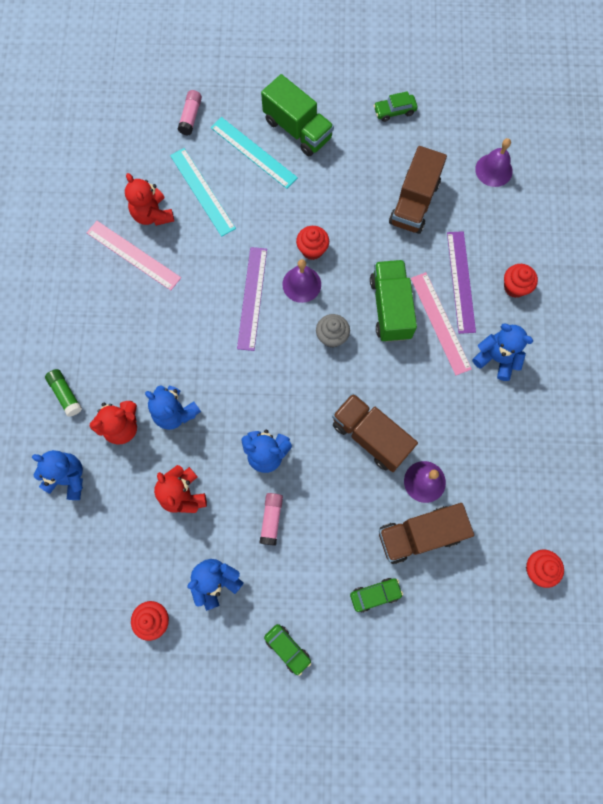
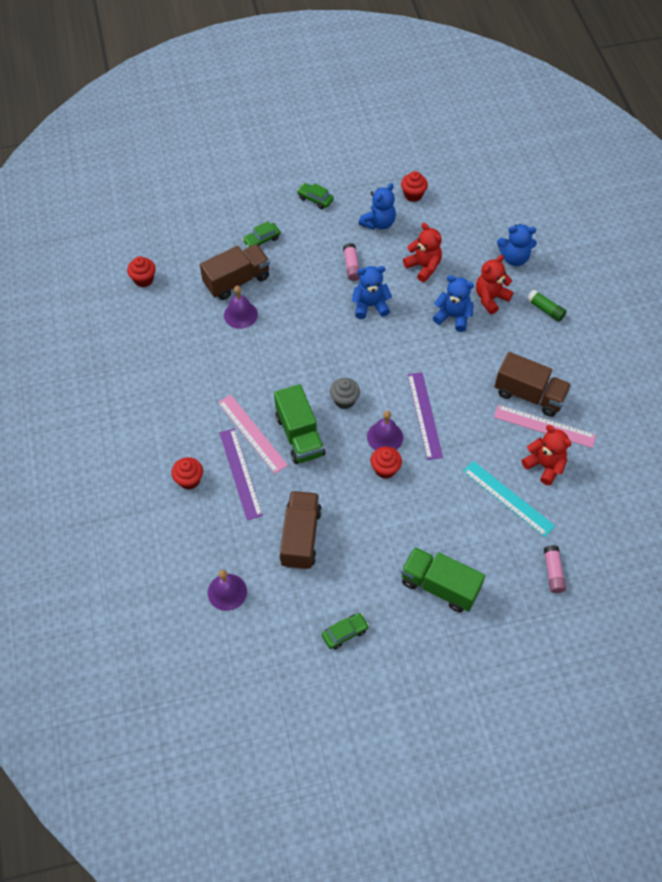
camera: 165 degrees right, 15 degrees down
turquoise ruler [211,117,298,189] -> none
brown truck [332,393,418,472] -> brown truck moved to [495,352,571,417]
blue teddy bear [472,324,533,381] -> none

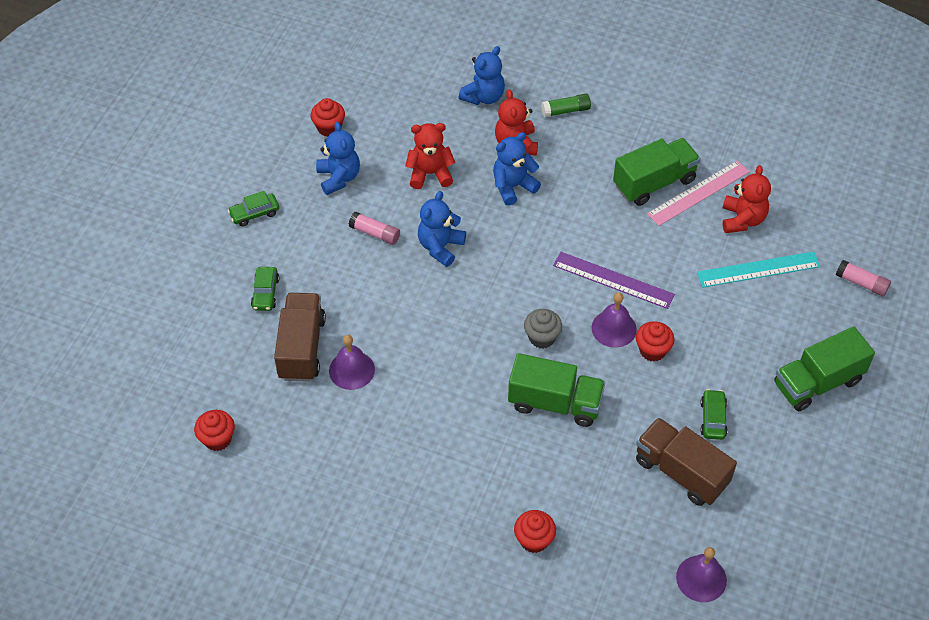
camera: 55 degrees left, 5 degrees down
pink ruler [218,395,288,474] -> none
purple ruler [219,428,263,520] -> none
green car [322,613,369,649] -> green car moved to [701,389,728,440]
brown truck [495,352,571,417] -> green truck [613,138,700,206]
red teddy bear [522,425,572,486] -> red teddy bear turned 105 degrees clockwise [723,165,771,233]

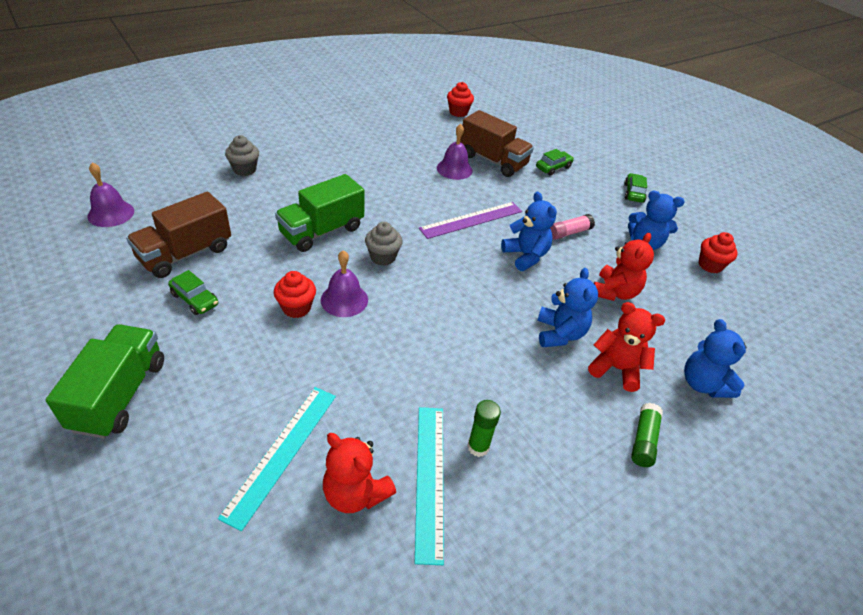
camera: 120 degrees right, 10 degrees down
green car [251,267,279,311] -> green car turned 105 degrees clockwise [536,149,574,176]
red cupcake [514,510,556,553] -> grey cupcake [225,135,259,176]
purple ruler [553,252,675,309] -> purple ruler moved to [419,202,522,239]
green truck [613,138,700,206] -> green glue stick [467,400,501,457]
brown truck [636,417,737,506] -> brown truck turned 150 degrees clockwise [126,192,231,278]
pink ruler [647,160,749,226] -> turquoise ruler [415,407,444,565]
pink glue stick [836,260,891,297] -> none

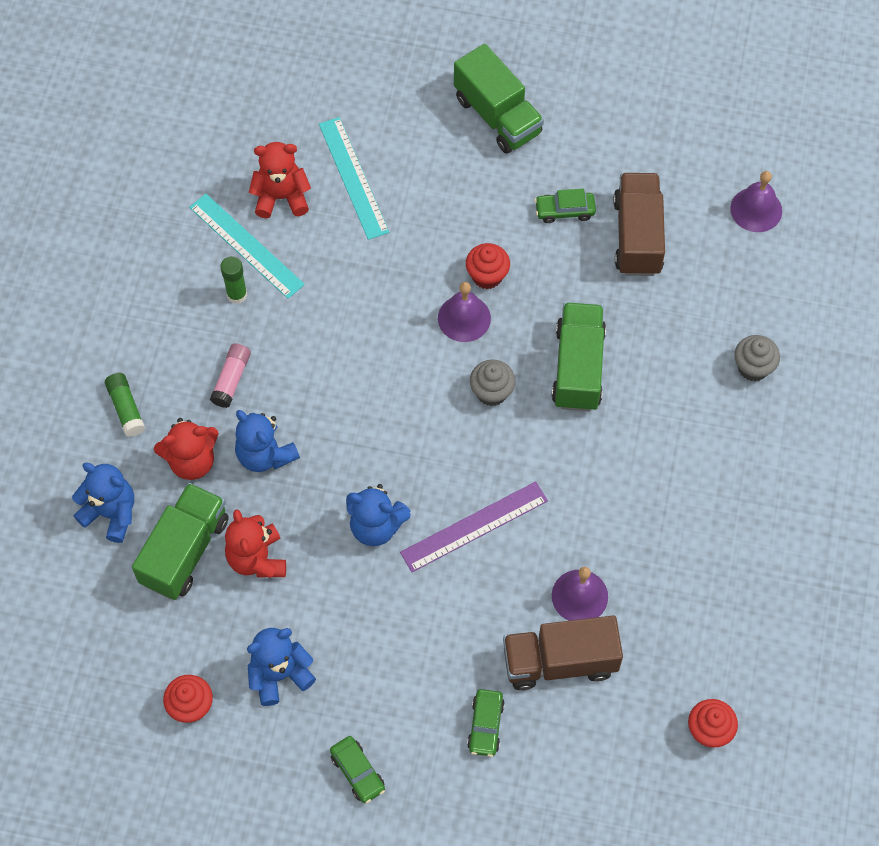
camera: 140 degrees right, 20 degrees up
purple ruler [419,202,522,239] -> purple ruler turned 45 degrees clockwise [400,481,548,572]
pink glue stick [550,214,595,240] -> pink glue stick moved to [210,343,251,408]
none -> green truck [132,483,229,600]

